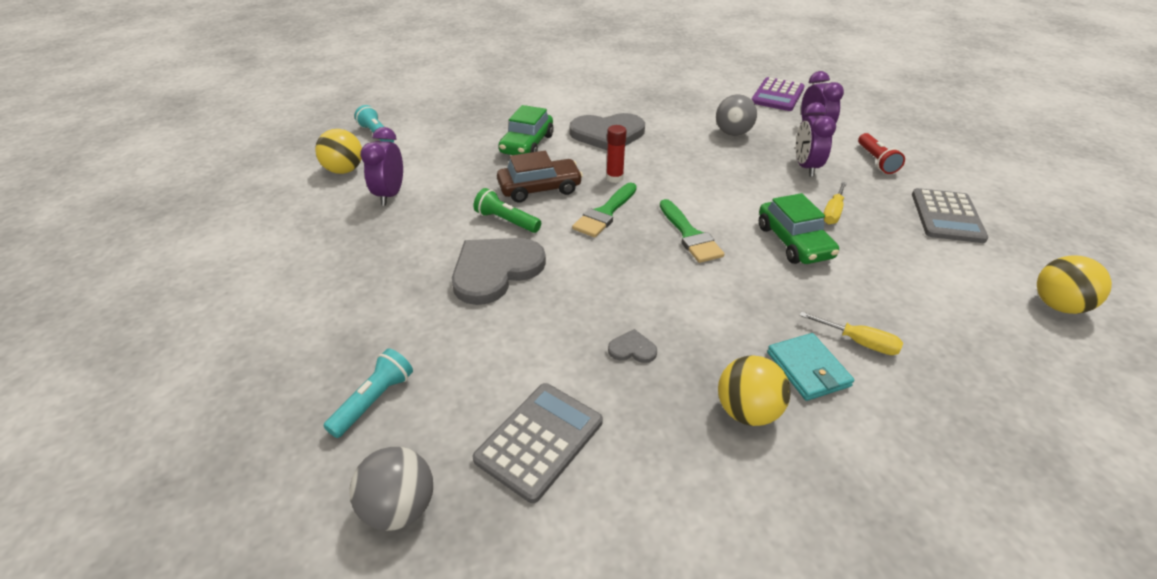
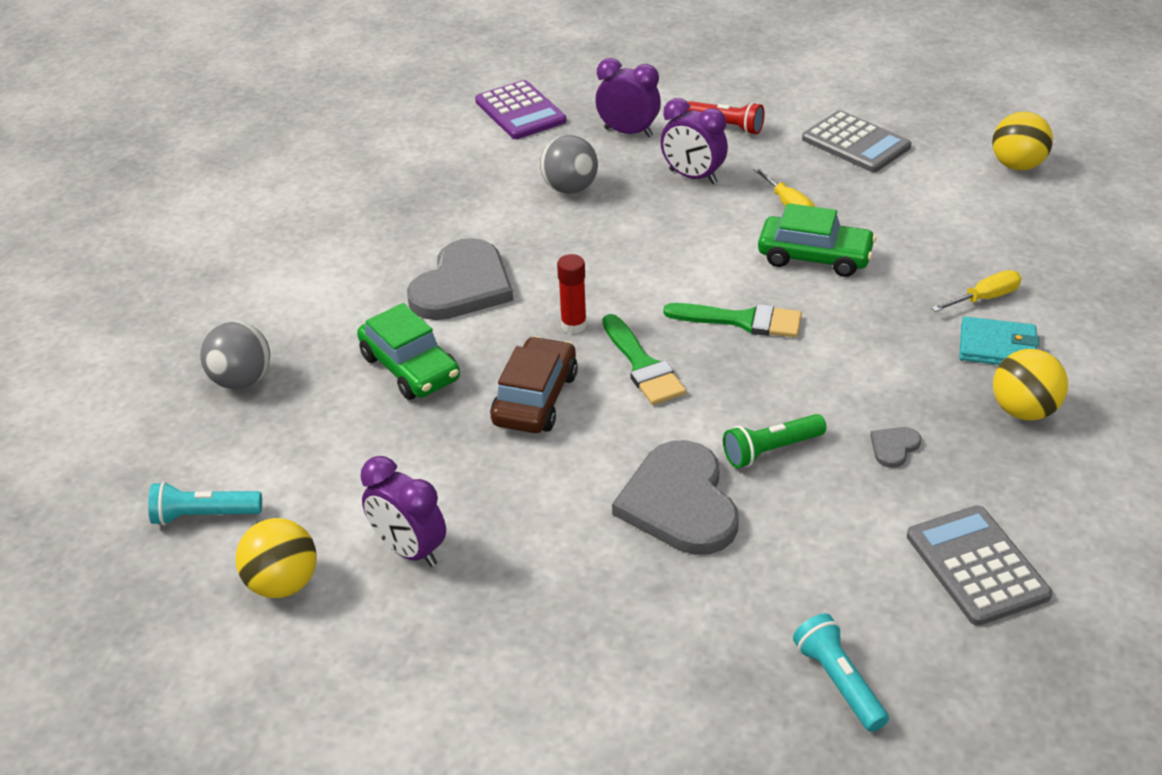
camera: 55 degrees left, 0 degrees up
grey ball [349,447,433,531] -> grey ball moved to [200,321,270,389]
green flashlight [474,188,541,233] -> green flashlight moved to [723,414,826,468]

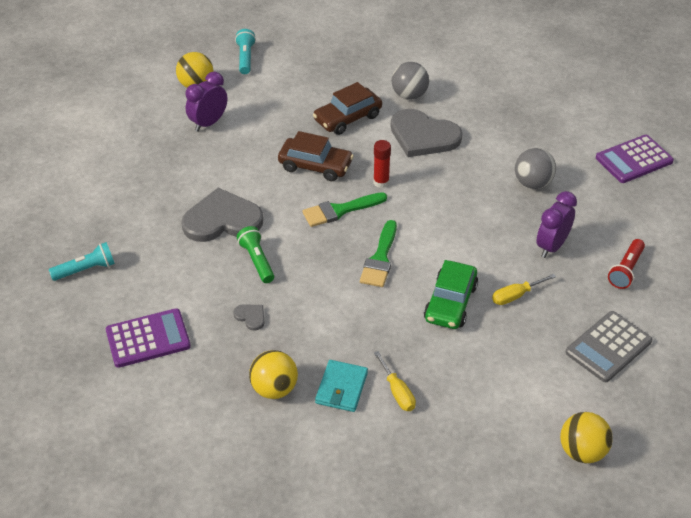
camera: 90 degrees right, 5 degrees up
grey ball [200,321,270,389] -> grey ball moved to [392,62,429,100]
green car [357,303,460,400] -> brown car [313,82,382,135]
purple clock [595,58,661,137] -> none
grey calculator [907,505,1052,626] -> purple calculator [106,308,191,368]

